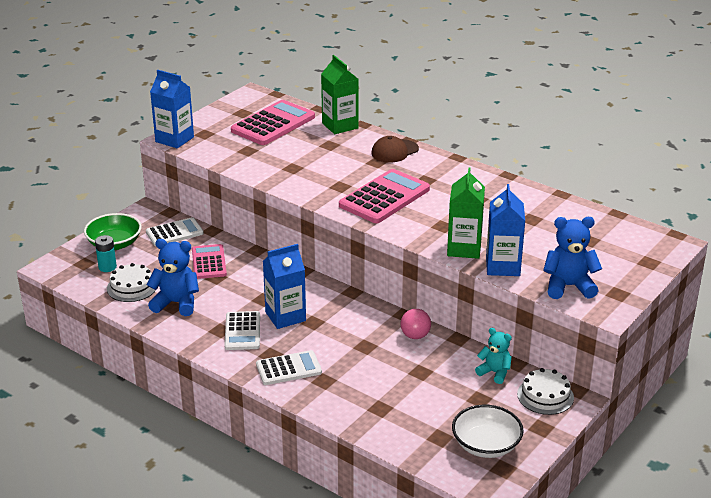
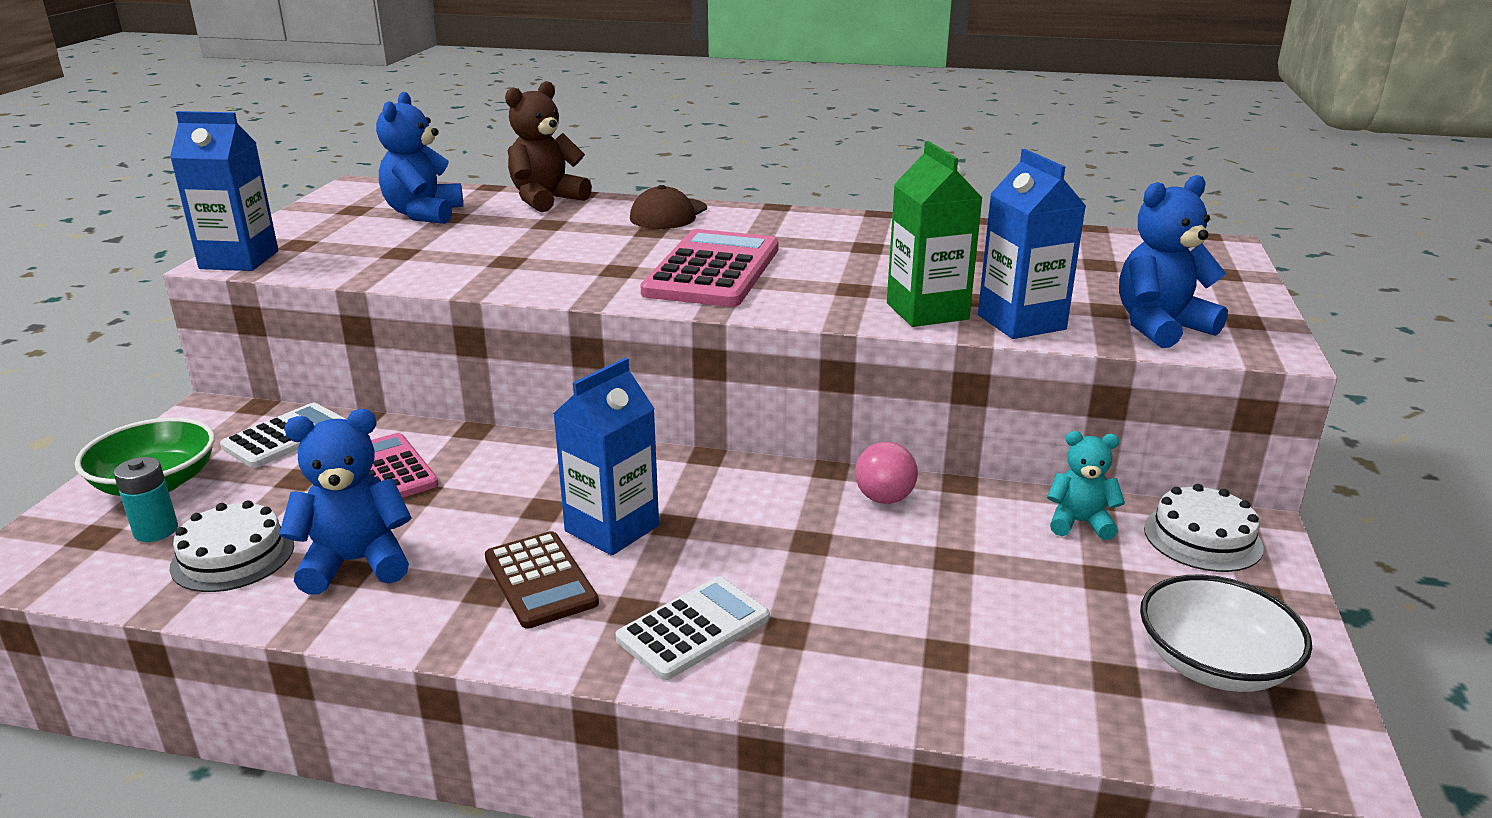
camera: 25 degrees left, 5 degrees down
white calculator [224,311,260,350] -> brown calculator [485,531,599,629]
pink calculator [231,100,315,145] -> blue teddy bear [376,92,463,224]
green carton [321,55,359,134] -> brown teddy bear [505,81,592,212]

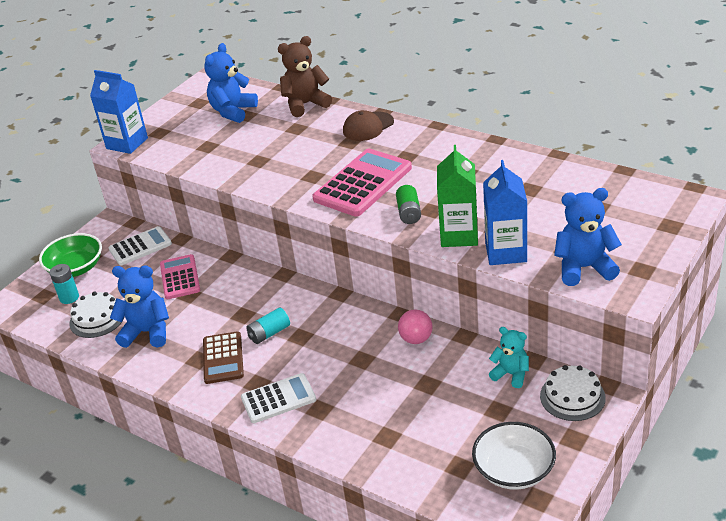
camera: 25 degrees right, 10 degrees up
blue carton [553,357,659,556] -> turquoise battery [246,308,290,344]
none -> green battery [396,185,421,224]

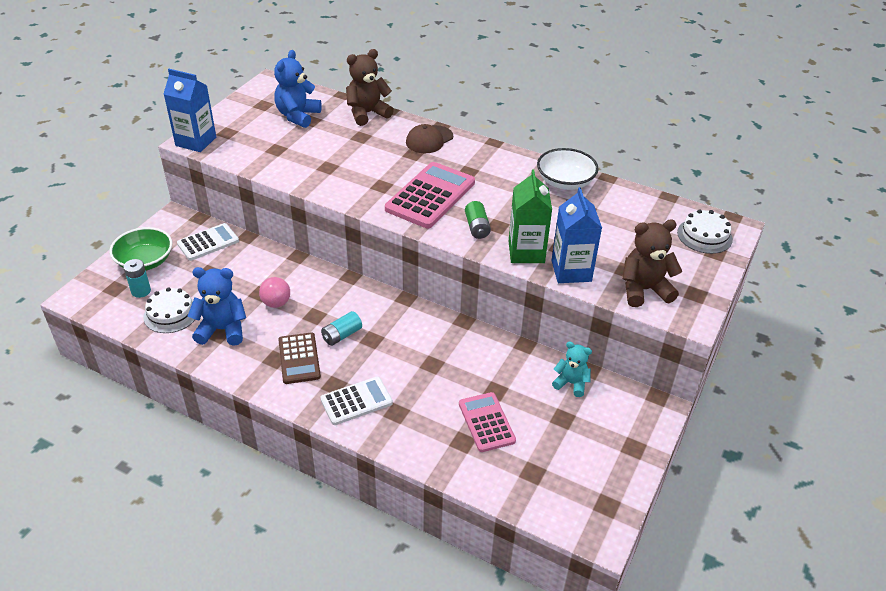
camera: 10 degrees left, 5 degrees up
pink calculator [160,254,200,299] -> pink calculator moved to [459,392,516,452]
pink ball [398,309,433,344] -> pink ball moved to [259,277,290,308]
white bowl [472,422,556,490] -> white bowl moved to [537,148,599,190]
white cake [540,365,606,421] -> white cake moved to [677,209,733,254]
blue teddy bear [554,188,622,286] -> brown teddy bear [622,220,683,307]

